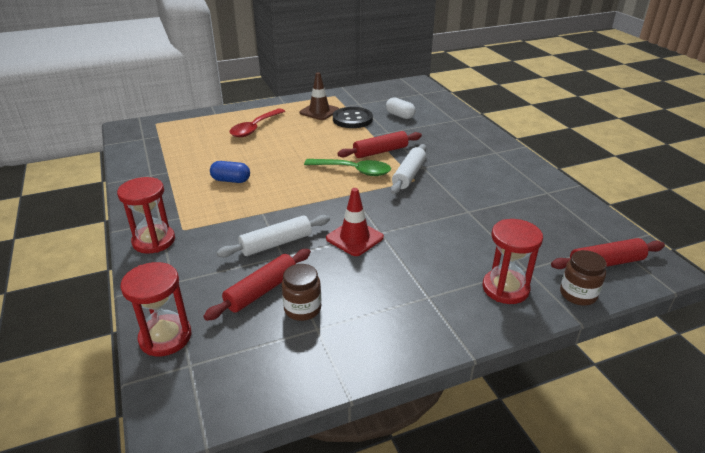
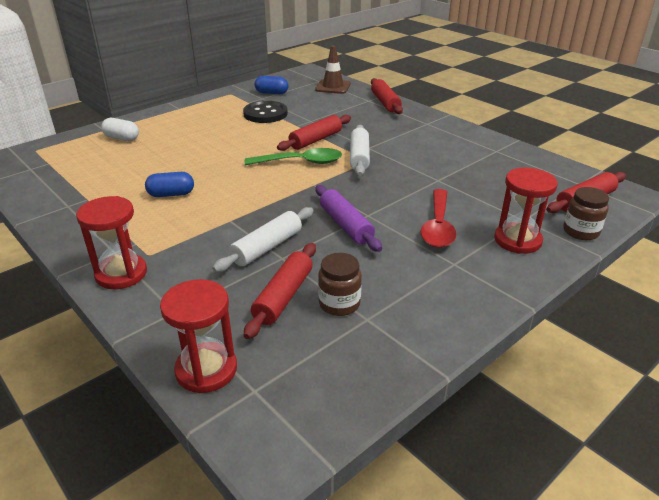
camera: 20 degrees left, 0 degrees up
red spoon [229,108,285,137] -> red spoon moved to [420,189,457,248]
brown traffic cone [300,72,339,120] -> brown traffic cone moved to [315,45,351,94]
red traffic cone [326,188,384,256] -> purple rolling pin [316,185,382,252]
white capsule [386,97,416,119] -> white capsule moved to [101,118,139,141]
none -> blue capsule [255,76,288,94]
none -> red rolling pin [371,78,403,114]

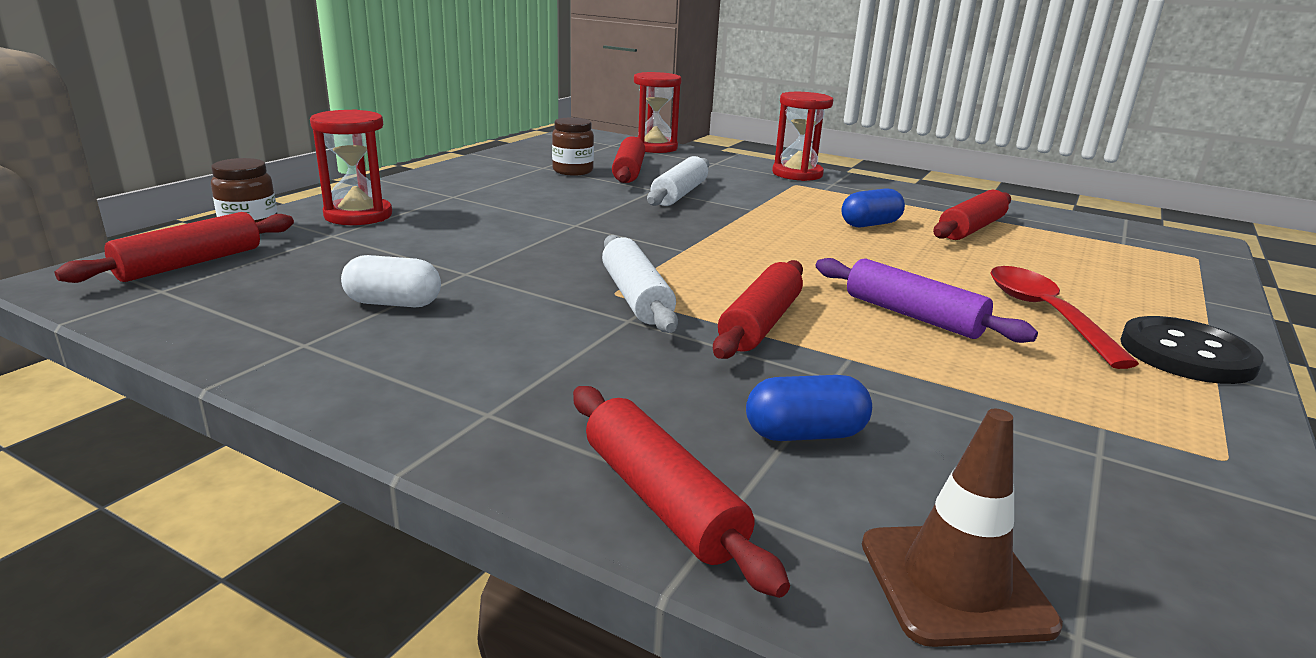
camera: 160 degrees right, 10 degrees down
white capsule [101,118,139,141] -> white capsule moved to [341,255,441,307]
black button [243,101,288,123] -> black button moved to [1120,316,1263,384]
green spoon [245,148,342,165] -> none
blue capsule [255,76,288,94] -> blue capsule moved to [746,375,872,441]
purple rolling pin [316,185,382,252] -> purple rolling pin moved to [815,258,1038,343]
red spoon [420,189,457,248] -> red spoon moved to [990,266,1139,369]
none -> red rolling pin [933,190,1011,240]

